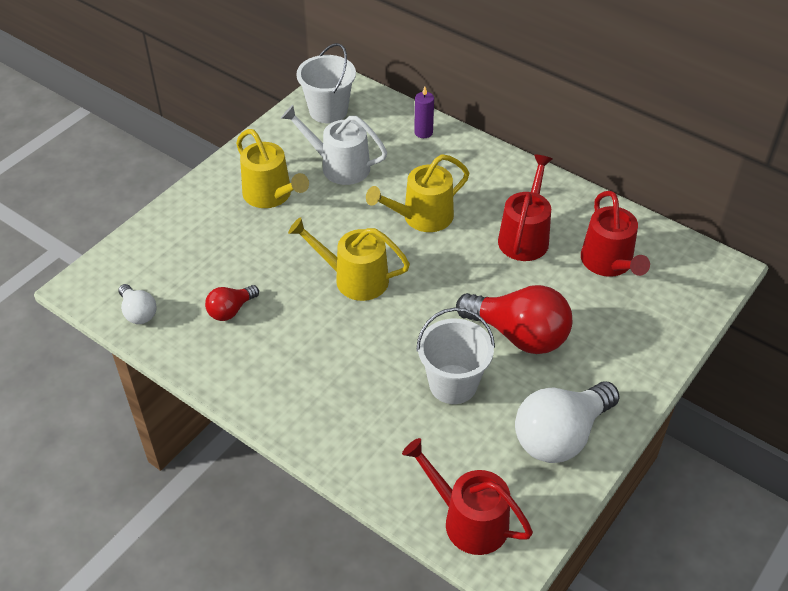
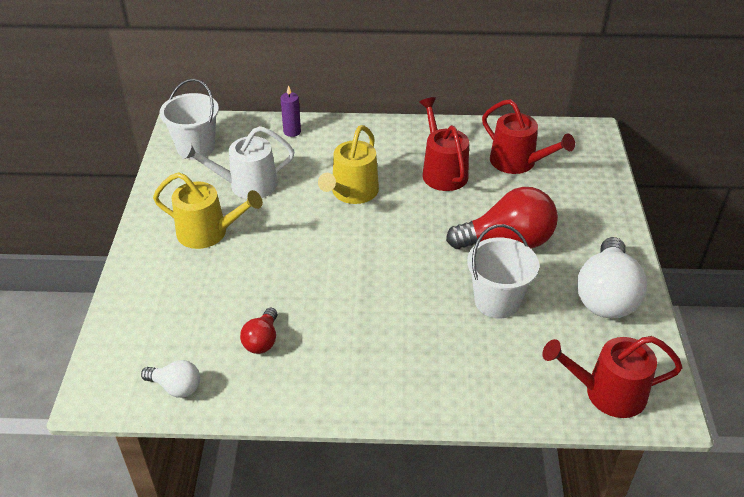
camera: 35 degrees left, 5 degrees down
yellow watering can [288,217,410,301] -> none

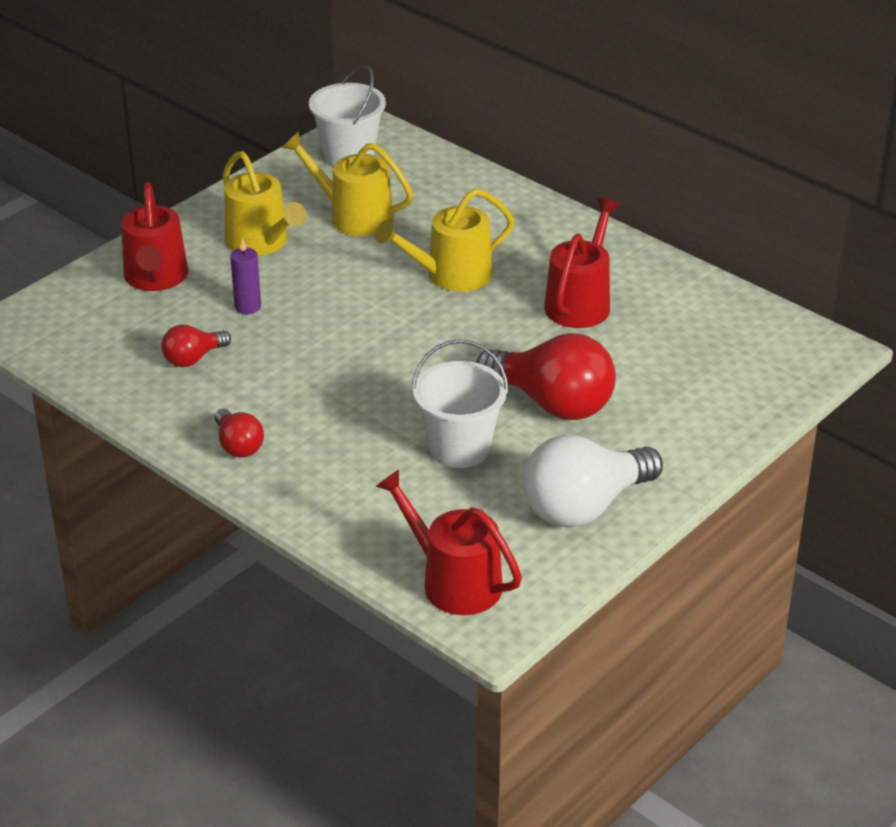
camera: 40 degrees right, 5 degrees down
white light bulb [141,360,200,398] -> none
white watering can [182,126,294,199] -> yellow watering can [282,131,413,236]
purple candle [280,85,301,137] -> purple candle moved to [230,238,261,314]
red watering can [482,99,575,174] -> red watering can moved to [121,182,188,291]
none -> red light bulb [215,409,264,457]

